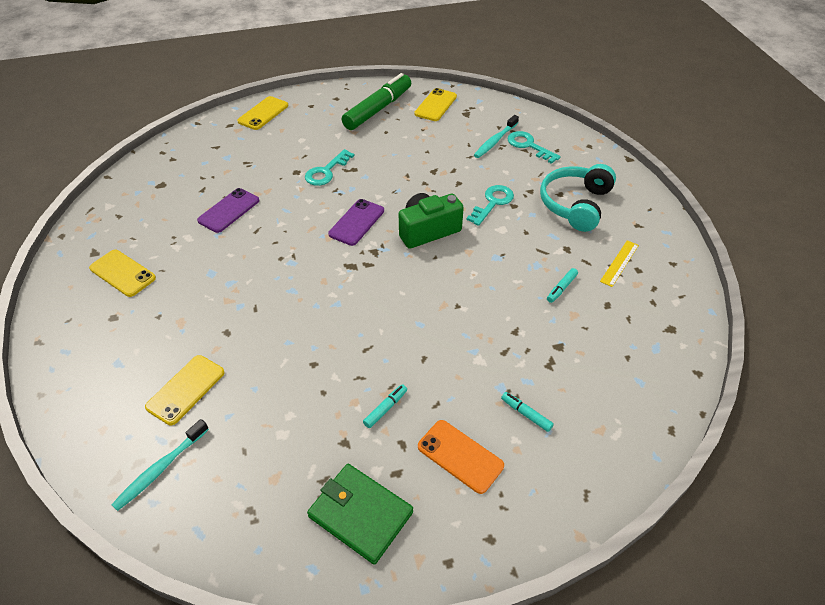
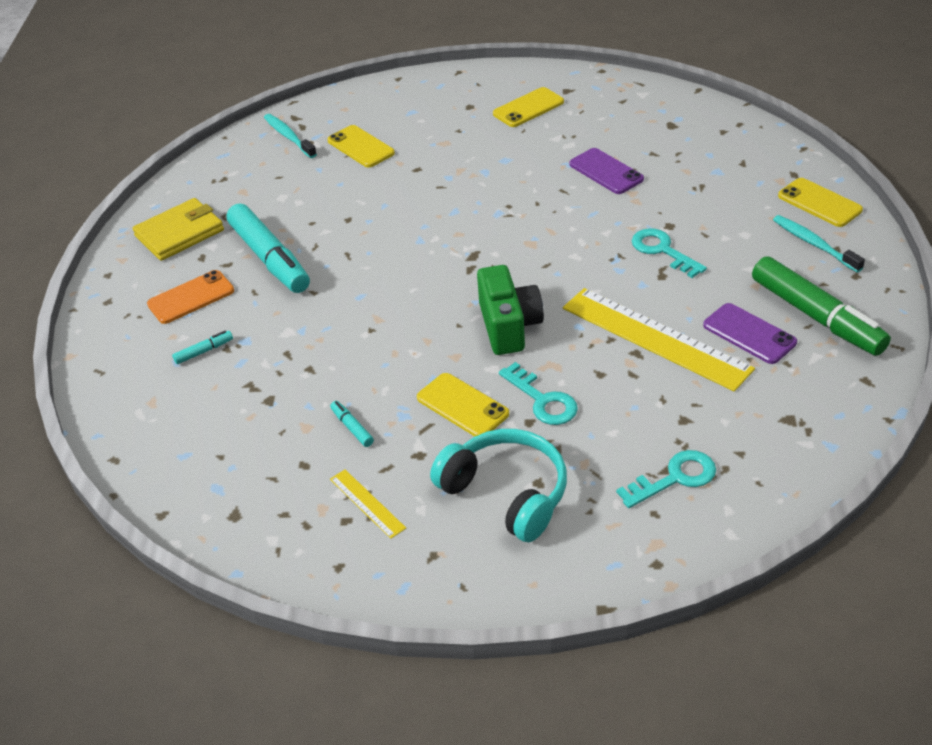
camera: 110 degrees right, 5 degrees down
green wallet [307,464,413,565] -> yellow wallet [132,198,224,261]
purple phone [328,199,384,246] -> purple phone moved to [703,303,797,364]
turquoise marker [363,384,407,428] -> turquoise marker [227,203,310,293], size x2.49
yellow phone [414,88,457,121] -> yellow phone moved to [417,373,509,436]
turquoise toothbrush [474,115,519,158] -> turquoise toothbrush moved to [773,215,865,272]
none -> yellow ruler [563,288,755,392]

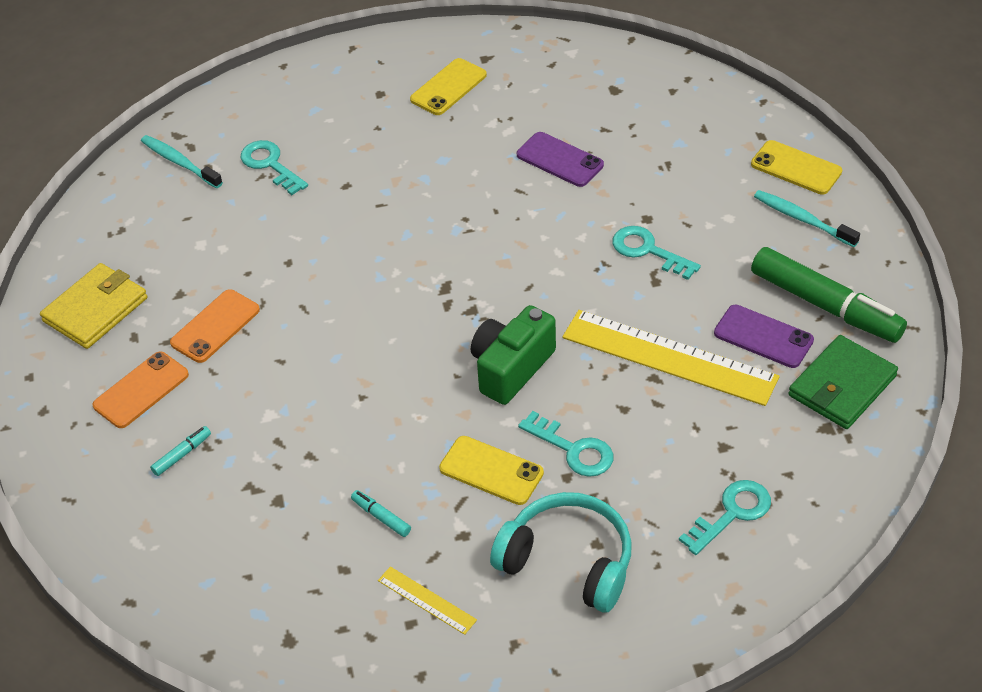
camera: 15 degrees left, 5 degrees up
turquoise marker [227,203,310,293] -> orange phone [170,289,260,363]
yellow phone [327,125,395,168] -> turquoise key [241,140,308,195]
green camera [477,265,544,355] -> green camera turned 120 degrees counterclockwise [471,305,556,405]
none -> green wallet [788,335,898,429]

